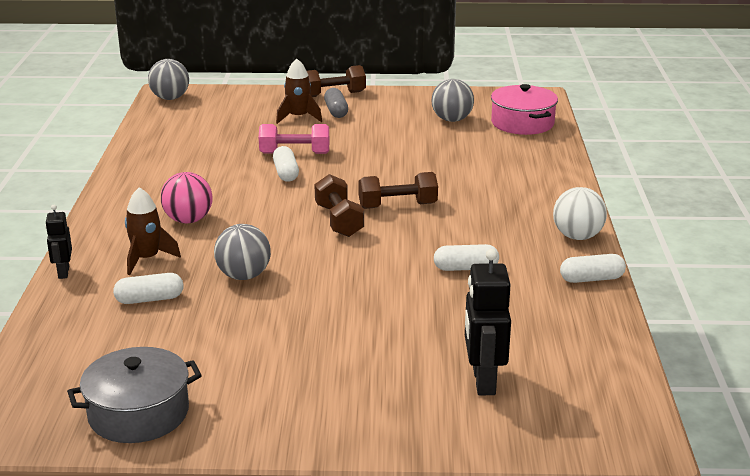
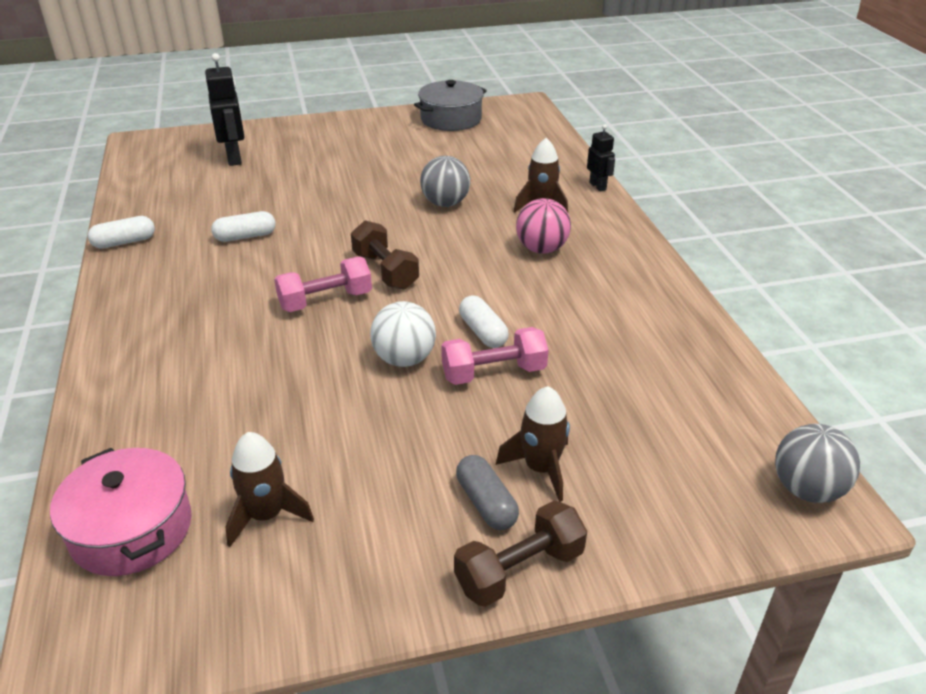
camera: 165 degrees right, 10 degrees up
white capsule [113,273,184,304] -> none
brown dumbbell [358,172,438,209] -> pink dumbbell [274,257,372,312]
grey ball [431,79,474,122] -> brown rocket [226,432,314,547]
white ball [553,187,607,240] -> white ball moved to [370,301,436,367]

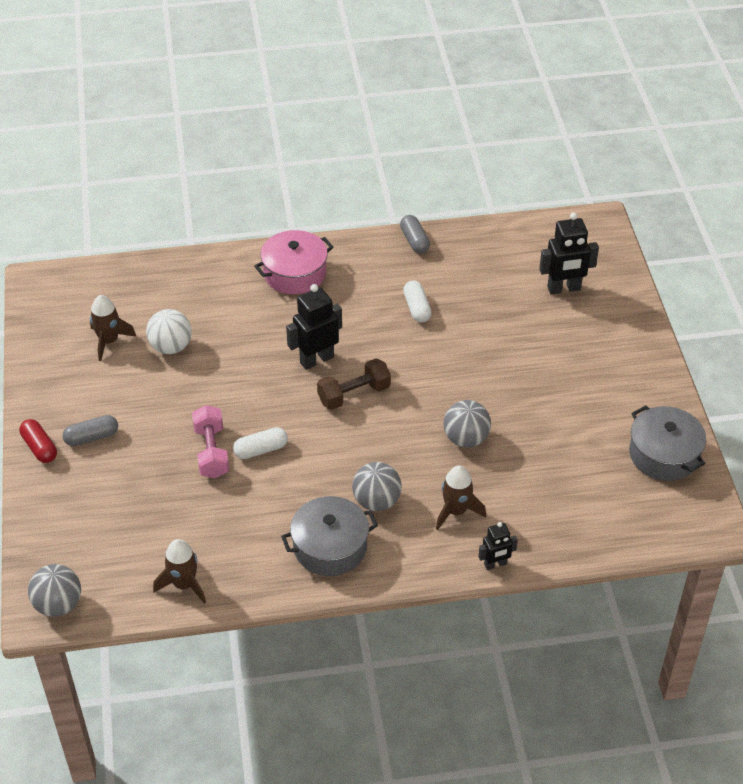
camera: 95 degrees right, 10 degrees up
pink pot [50,448,192,576] -> pink pot moved to [254,230,333,294]
white capsule [88,216,155,249] -> grey capsule [400,215,430,254]
pink dumbbell [274,257,372,312] -> black robot [286,284,342,370]
white ball [370,301,436,367] -> white ball moved to [146,309,192,354]
brown dumbbell [454,501,587,607] -> red capsule [19,419,57,463]
brown rocket [496,386,570,502] -> brown rocket moved to [153,539,206,604]
pink ball [516,198,571,254] -> grey ball [352,462,402,511]
none -> grey pot [281,496,378,576]

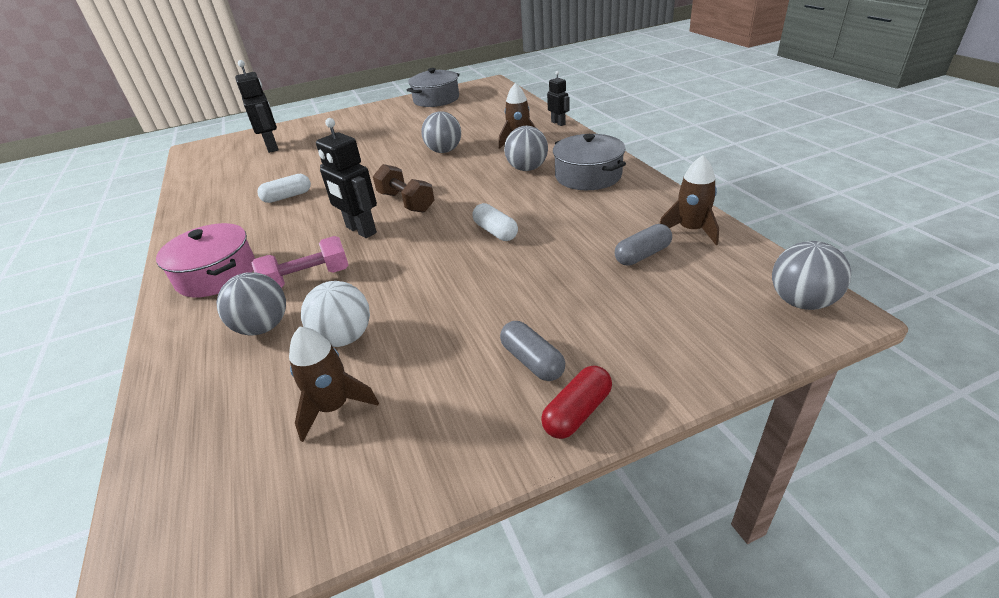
camera: 100 degrees left, 10 degrees down
pink dumbbell [192,405,229,478] -> pink dumbbell moved to [252,236,349,288]
grey capsule [400,215,430,254] -> grey capsule moved to [615,224,672,266]
none -> grey ball [216,272,286,336]

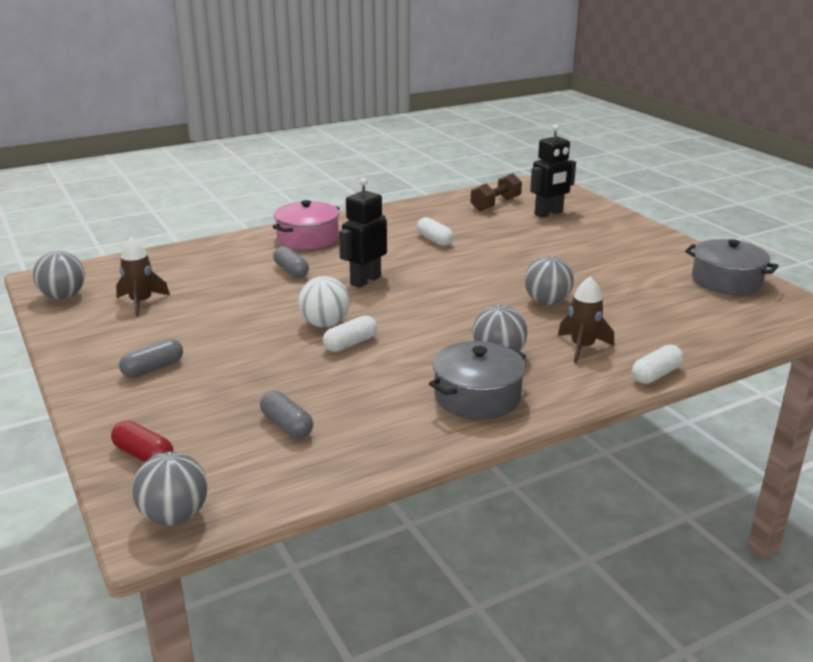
camera: 80 degrees right, 10 degrees down
grey ball [216,272,286,336] -> grey ball moved to [33,251,85,299]
pink dumbbell [252,236,349,288] -> grey capsule [273,246,309,278]
white ball [301,281,370,347] -> white ball moved to [298,276,350,327]
brown dumbbell [373,164,434,213] -> brown dumbbell moved to [470,173,522,212]
red capsule [541,366,612,439] -> red capsule moved to [111,421,174,462]
black robot [547,71,570,126] -> white capsule [632,345,684,384]
brown rocket [660,155,719,245] -> none

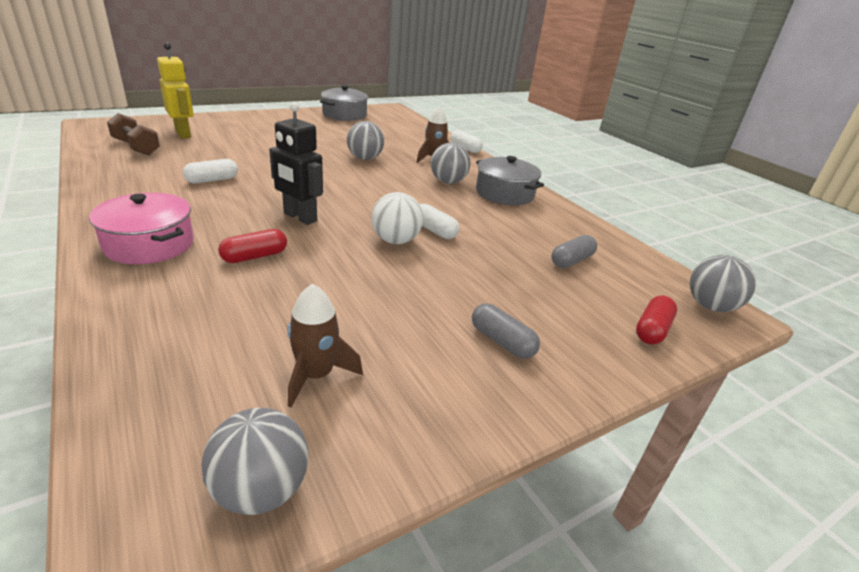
camera: 95 degrees left, 5 degrees up
grey capsule [273,246,309,278] -> red capsule [218,229,287,263]
black robot [530,124,576,218] -> yellow robot [157,42,194,139]

